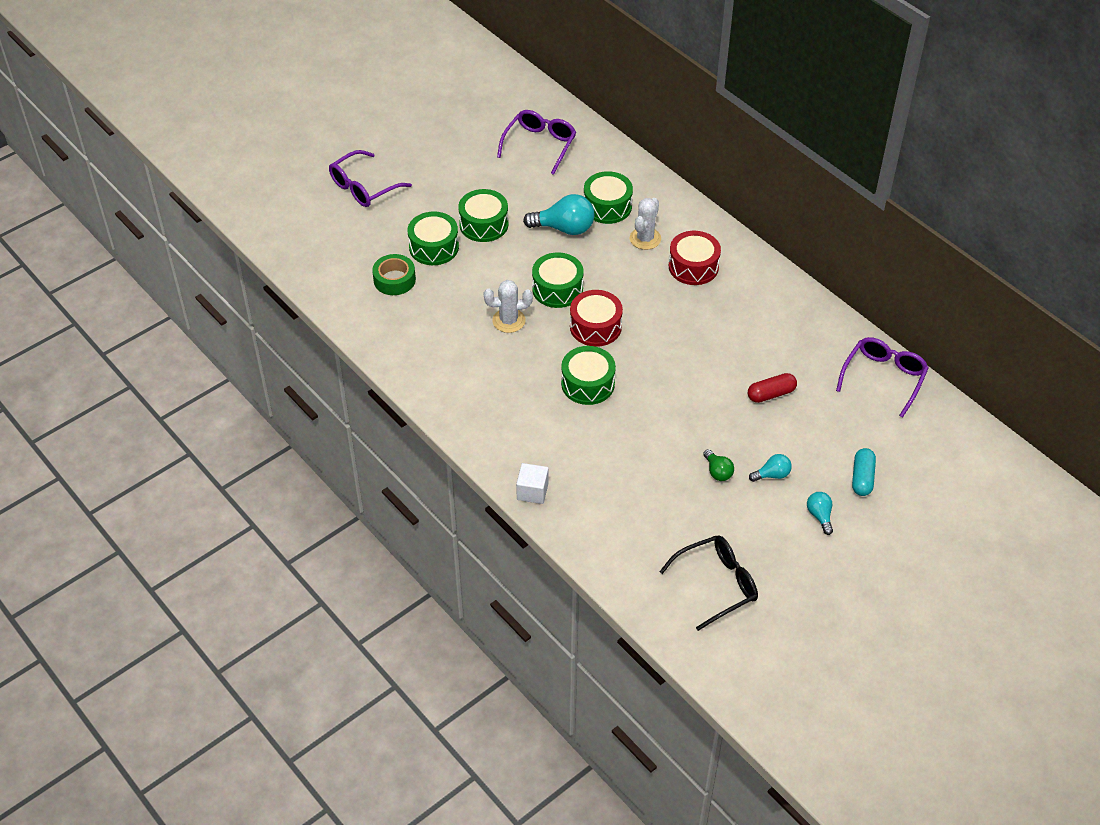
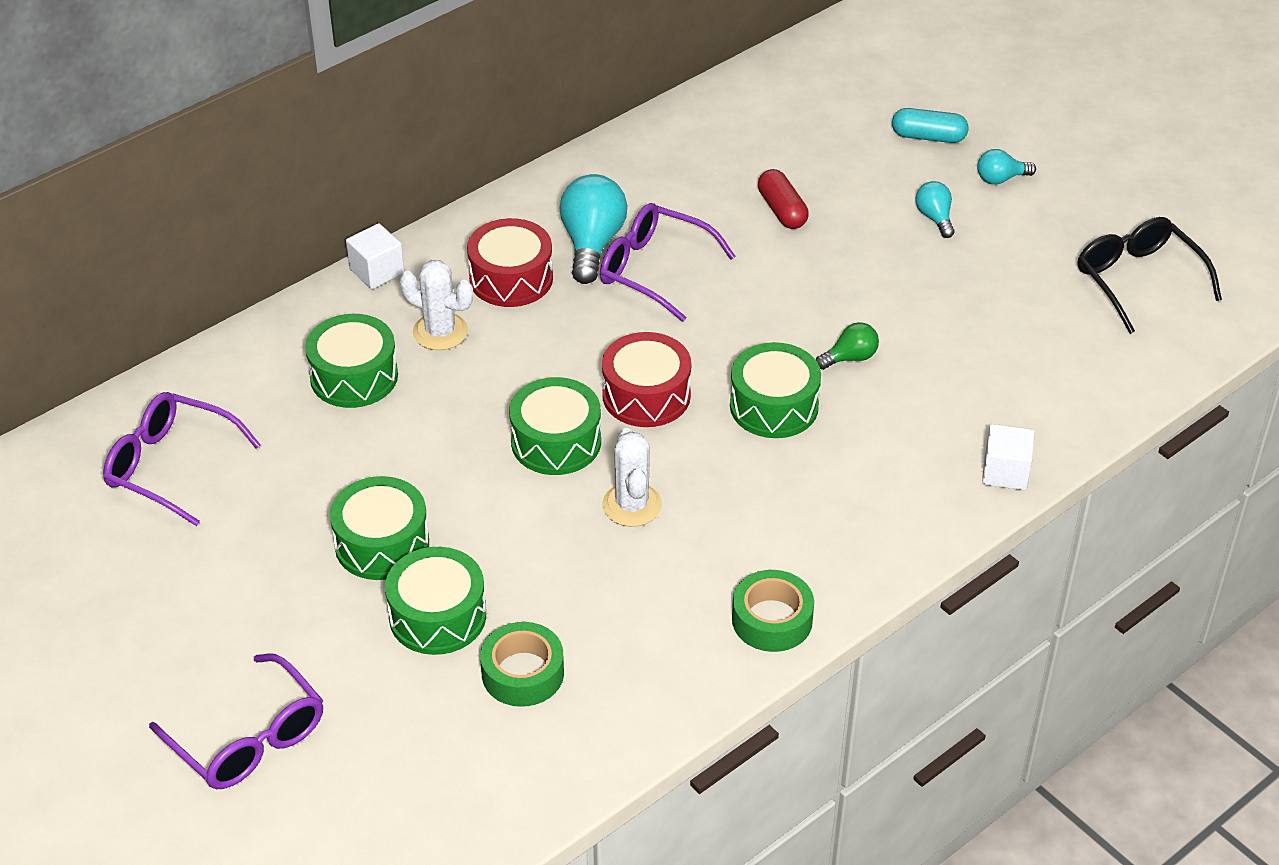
camera: 90 degrees left, 5 degrees down
turquoise light bulb [523,194,595,235] -> turquoise light bulb moved to [560,174,627,284]
green light bulb [703,449,734,481] -> green light bulb moved to [816,322,879,370]
purple glasses [836,337,929,418] -> purple glasses moved to [600,203,736,322]
none -> white cube [346,223,404,289]
none -> green tape [732,570,814,652]

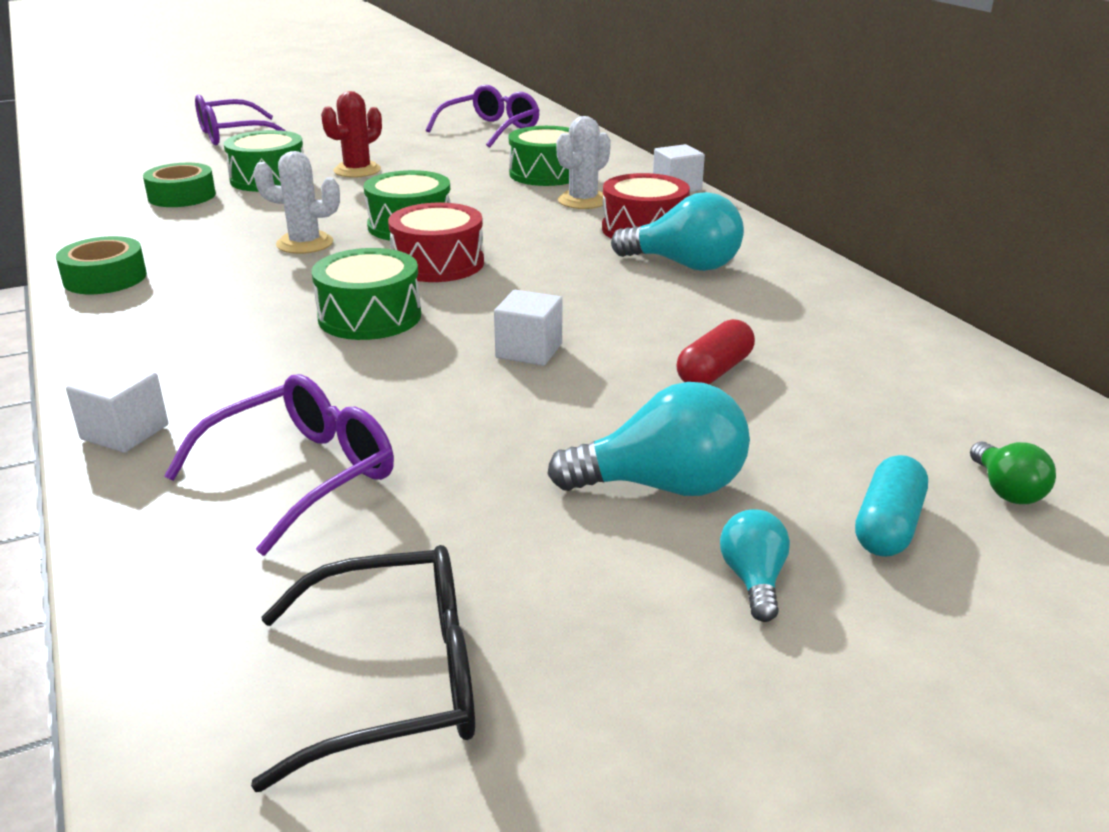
camera: 105 degrees right, 15 degrees down
green drum [330,476,429,580] -> red cactus [321,91,382,178]
purple glasses [600,203,736,322] -> purple glasses moved to [164,374,394,556]
red capsule [758,169,809,229] -> red capsule turned 45 degrees counterclockwise [676,319,755,384]
green light bulb [816,322,879,370] -> green light bulb moved to [970,442,1056,504]
turquoise light bulb [915,181,954,238] -> turquoise light bulb [547,382,750,496], size x1.85
none -> white cube [494,290,562,366]

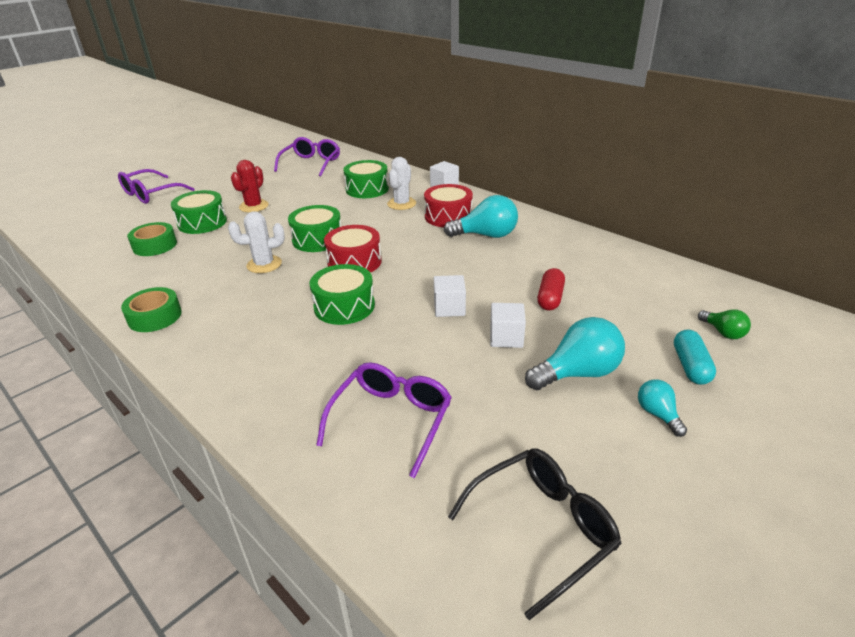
camera: 20 degrees left, 5 degrees up
white cube [66,361,168,453] -> white cube moved to [490,303,526,348]

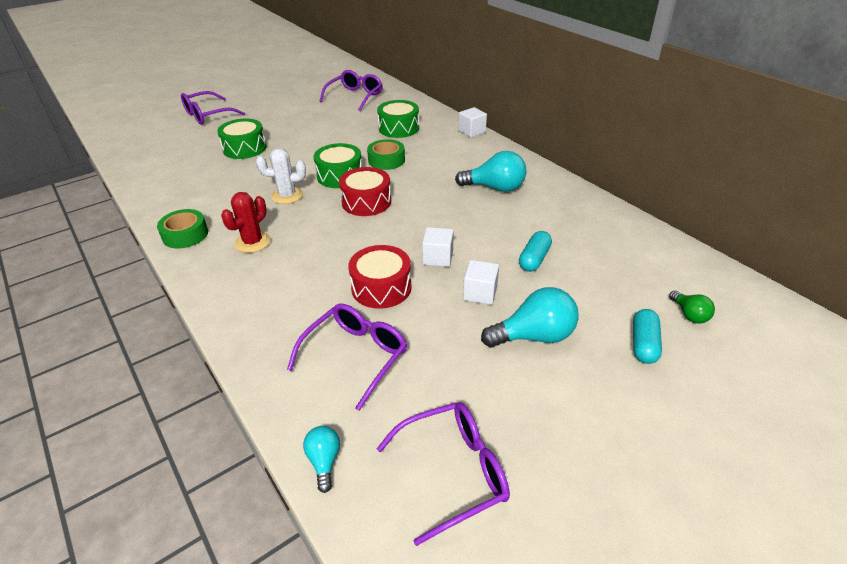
camera: 10 degrees right, 5 degrees up
green tape [127,222,177,256] -> green tape moved to [367,139,405,170]
red cactus [231,160,269,212] -> red cactus moved to [221,192,270,253]
green drum [310,264,375,325] -> none
white cactus [387,157,416,210] -> none
red drum [424,184,473,227] -> red drum moved to [348,245,412,309]
black glasses [448,448,622,620] -> purple glasses [376,402,510,546]
red capsule [537,268,565,310] -> turquoise capsule [519,231,552,272]
turquoise light bulb [638,379,687,437] -> turquoise light bulb moved to [303,426,340,493]

